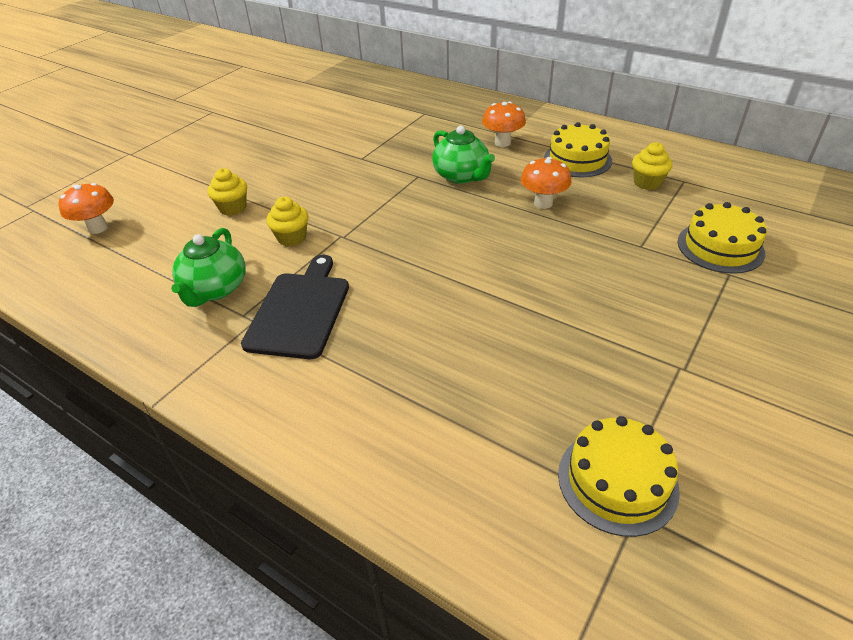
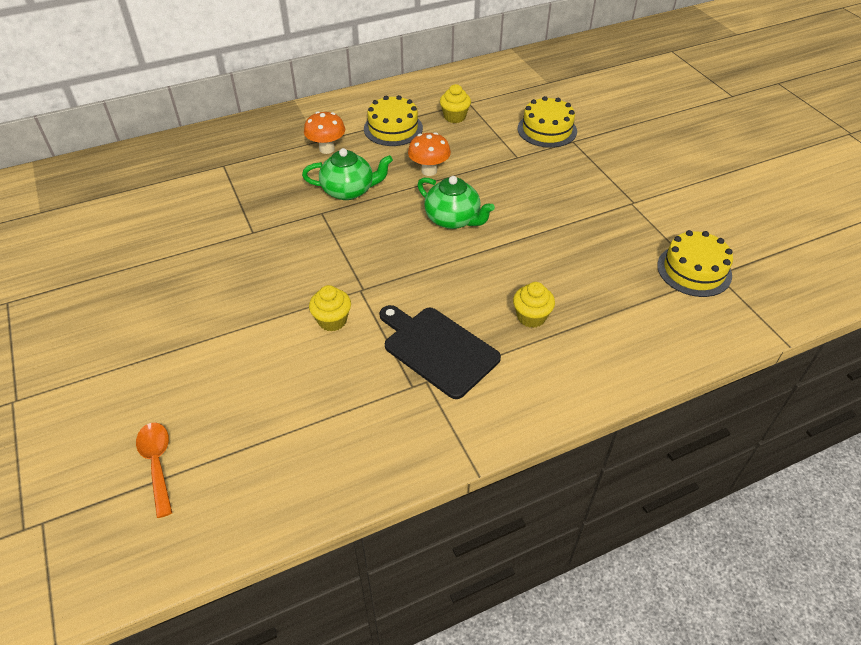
camera: 60 degrees left, 5 degrees up
orange mushroom [58,183,114,234] -> orange spoon [136,422,172,518]
green teapot [171,228,246,307] -> green teapot moved to [418,176,495,229]
yellow cupcake [207,168,247,215] -> yellow cupcake moved to [513,282,555,328]

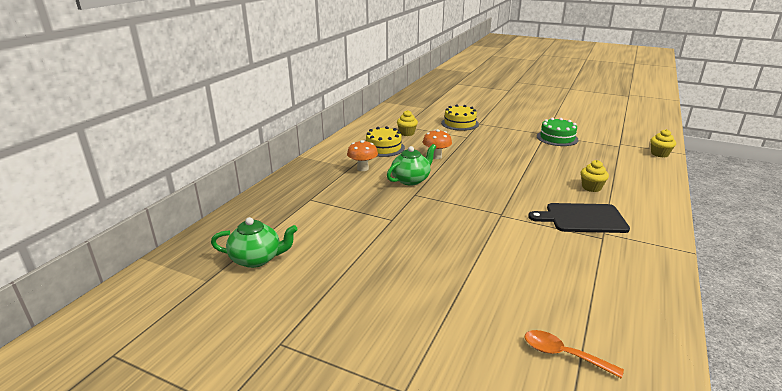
camera: 40 degrees left, 20 degrees down
yellow cupcake [309,285,351,331] -> yellow cupcake moved to [650,129,676,157]
green teapot [418,176,495,229] -> green teapot moved to [211,217,298,268]
yellow cake [657,230,733,297] -> none
none -> green cake [537,118,579,146]

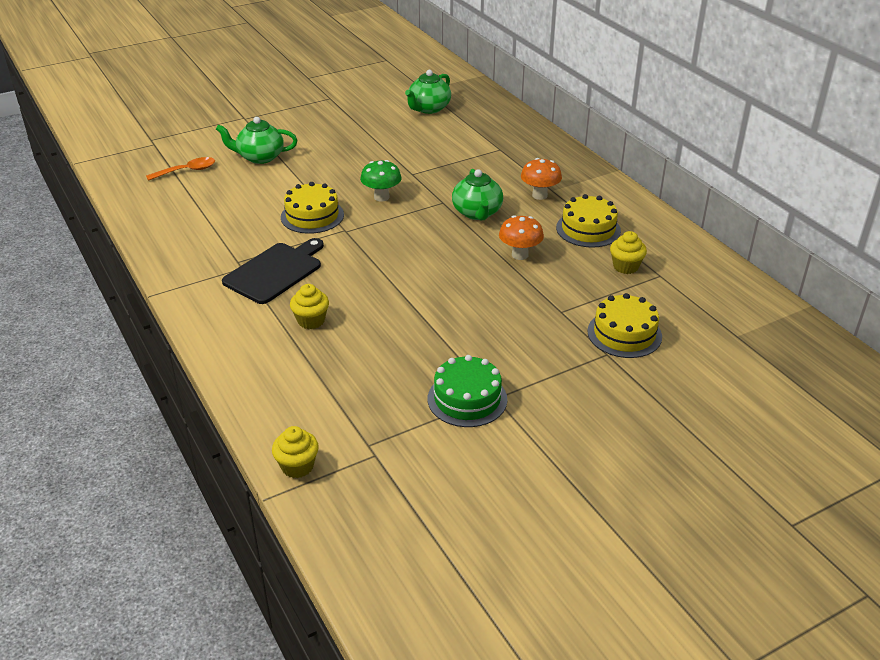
camera: 125 degrees right, 10 degrees up
none -> green teapot [216,117,298,164]
none -> yellow cake [281,182,344,234]
none -> green mushroom [360,160,402,202]

